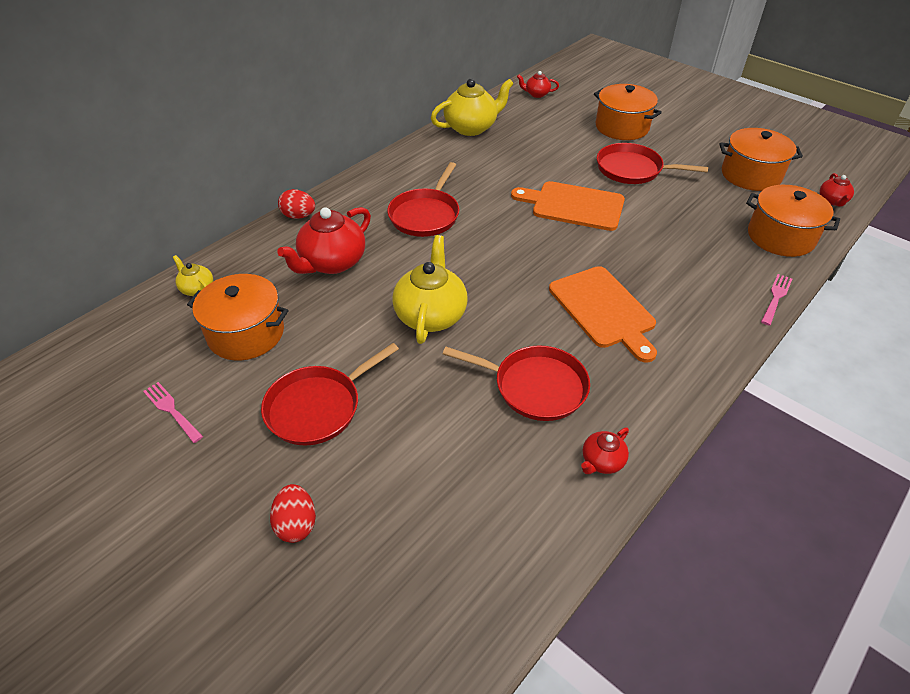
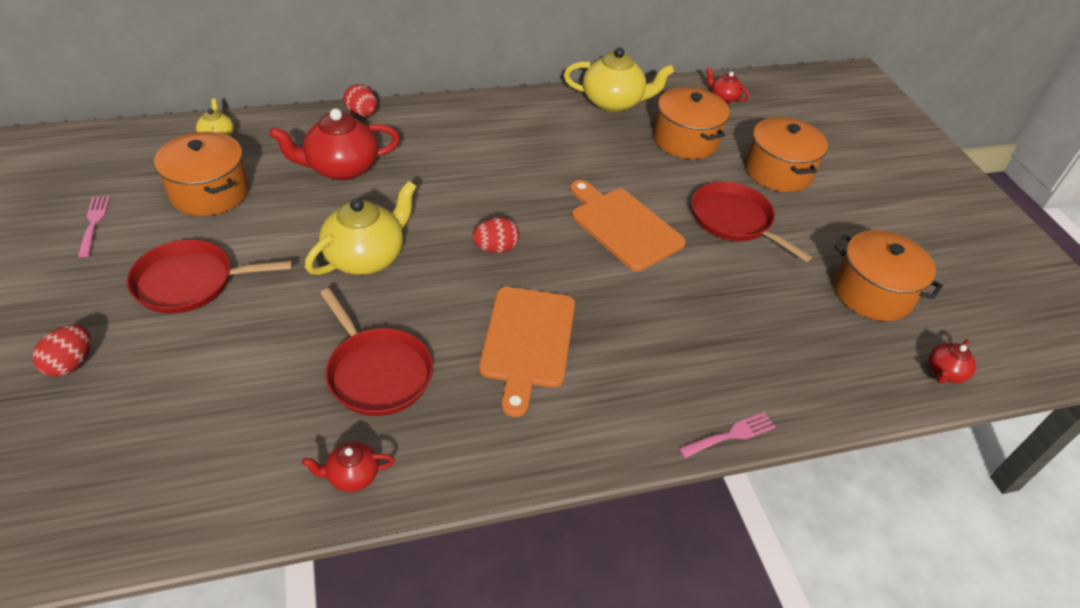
camera: 30 degrees right, 0 degrees up
red pan [387,162,459,237] -> none
orange pot [746,185,840,257] -> orange pot moved to [654,87,730,159]
none -> red egg [472,217,519,253]

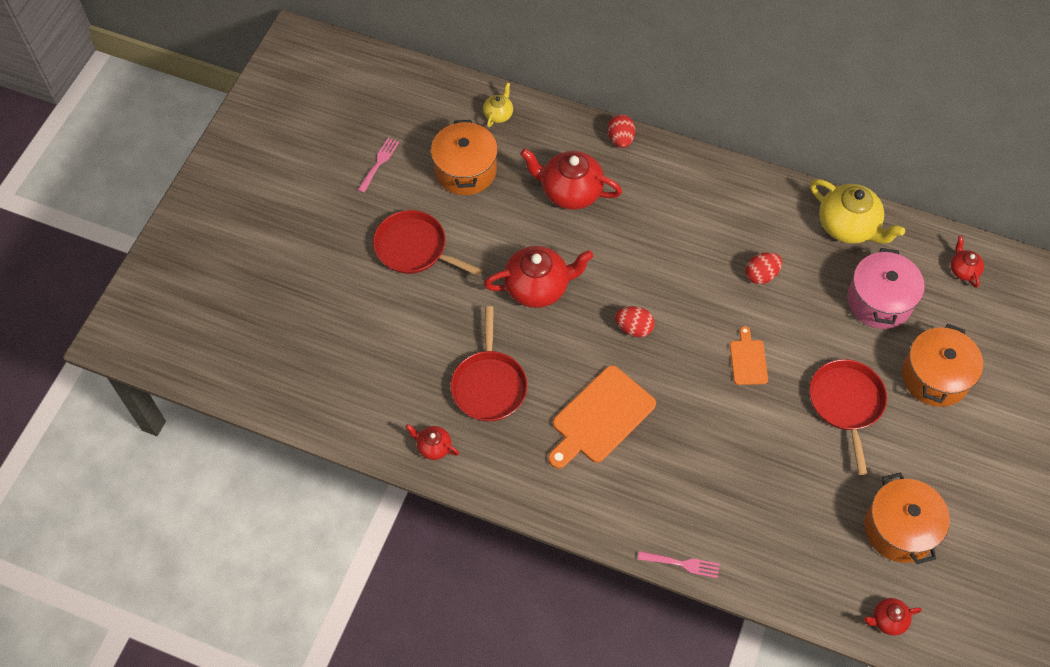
camera: 40 degrees right, 15 degrees up
red egg [33,325,91,377] -> red egg moved to [745,252,782,284]
yellow teapot [305,181,417,275] -> red teapot [484,246,593,308]
orange cutting board [570,180,686,271] -> orange cutting board [730,326,768,385], size x0.53
orange pot [654,87,730,159] -> pink pot [847,248,925,329]

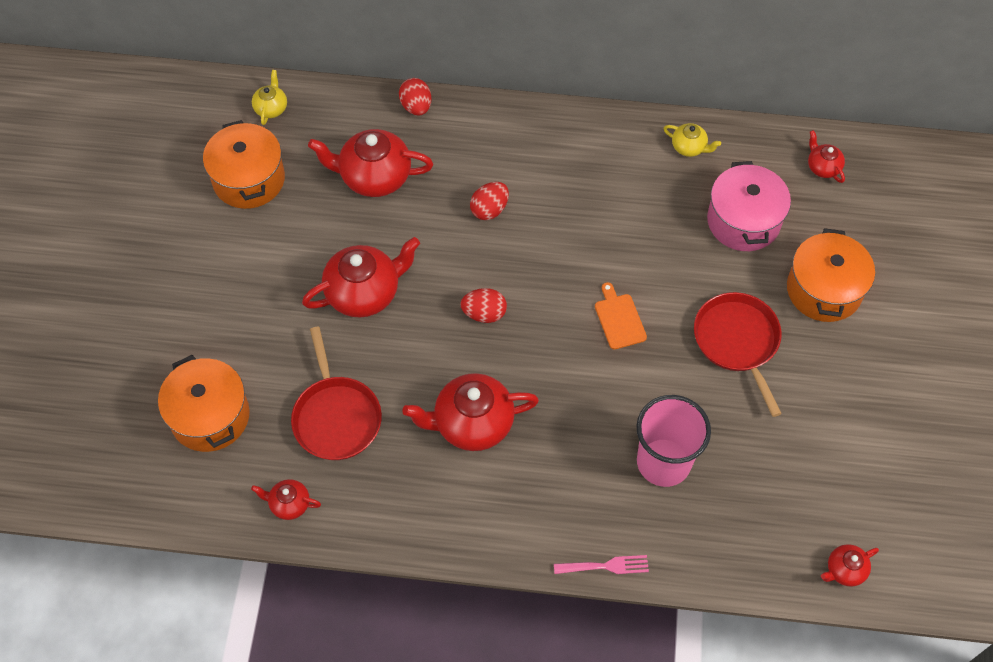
camera: 15 degrees left, 0 degrees up
pink fork [358,138,399,193] -> none
red pan [373,210,482,276] -> none
orange cutting board [548,365,656,469] -> red teapot [402,373,539,451]
red egg [745,252,782,284] -> red egg moved to [470,182,509,220]
yellow teapot [810,179,905,244] -> yellow teapot [663,123,721,157], size x0.50
orange pot [864,473,950,564] -> orange pot moved to [158,355,250,452]
none -> pink cup [636,395,711,487]

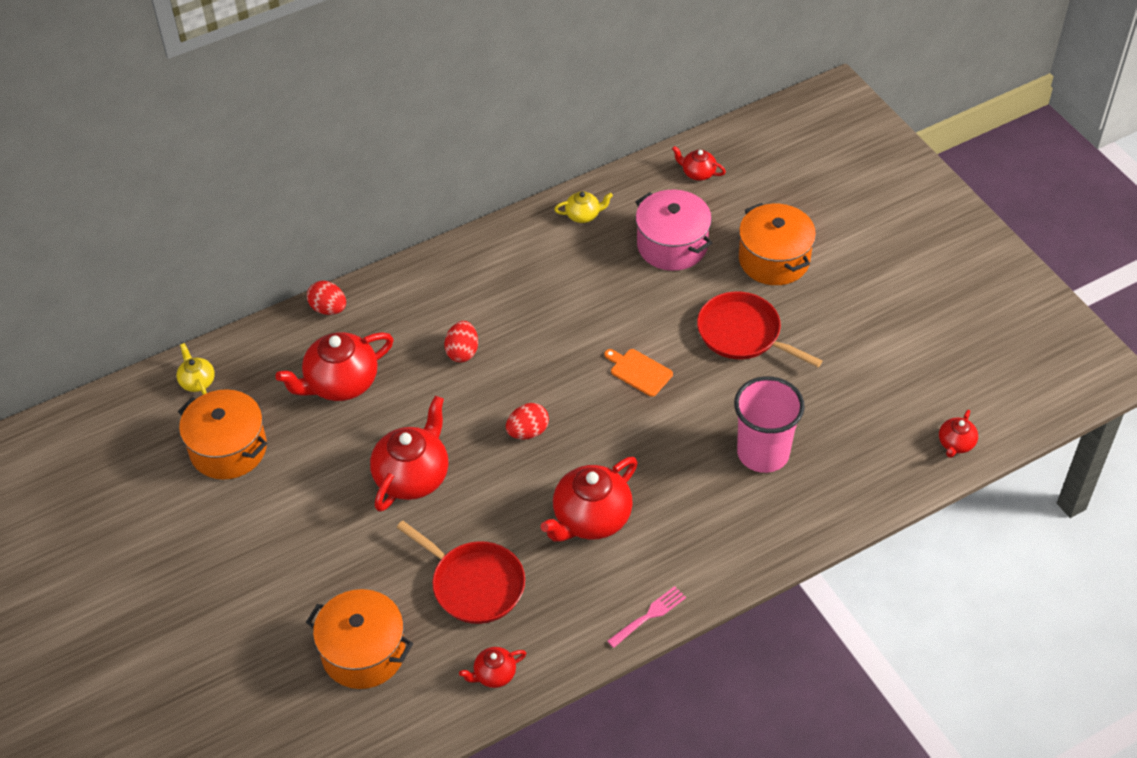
camera: 35 degrees left, 10 degrees down
pink fork [554,555,649,574] -> pink fork moved to [607,586,686,648]

